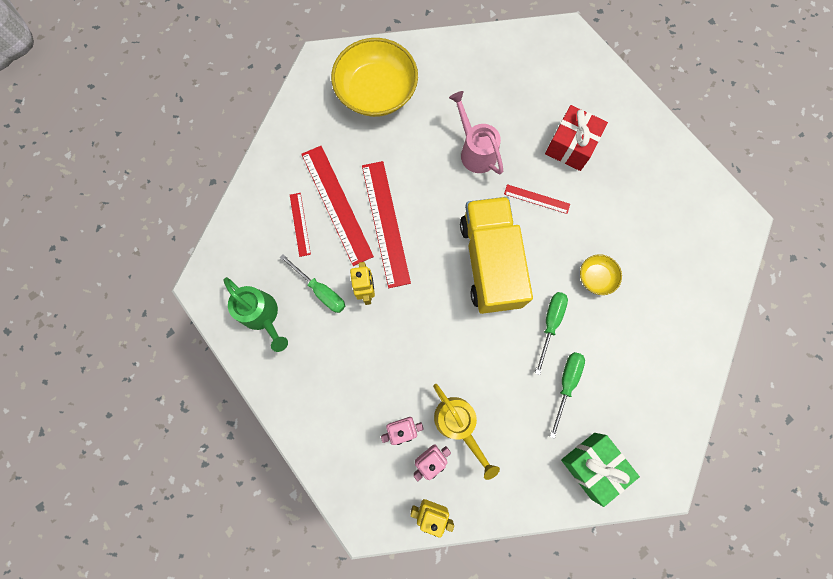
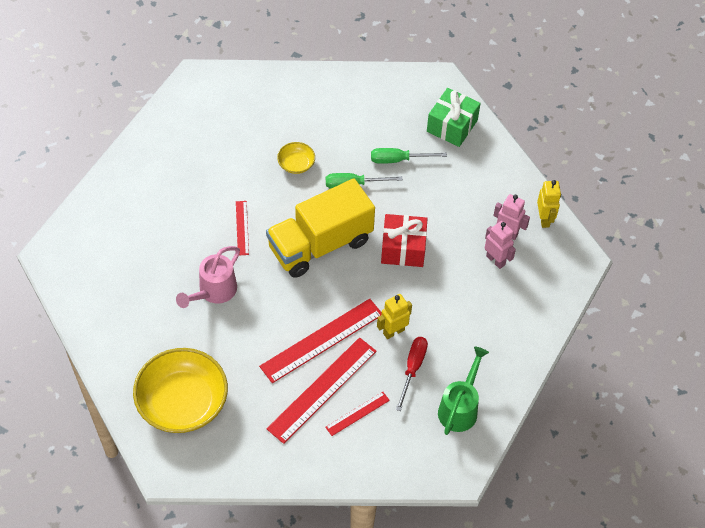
camera: 115 degrees left, 20 degrees down
green screwdriver [279,254,345,313] -> red screwdriver [396,337,428,411]
yellow watering can [433,384,500,480] -> none
red gift [545,105,608,171] -> red gift moved to [381,214,428,267]

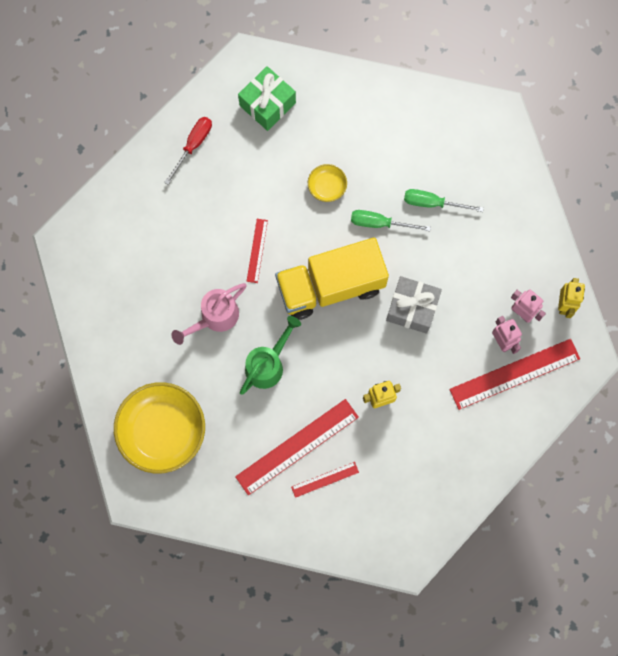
camera: 15 degrees right, 20 degrees up
red ruler [259,299,382,383] -> red ruler moved to [450,339,580,410]
red gift [381,214,428,267] -> grey gift [386,276,442,334]
red screwdriver [396,337,428,411] -> red screwdriver moved to [164,117,212,185]
green gift [427,88,481,147] -> green gift moved to [238,66,296,131]
green watering can [438,347,489,435] -> green watering can moved to [240,316,301,395]

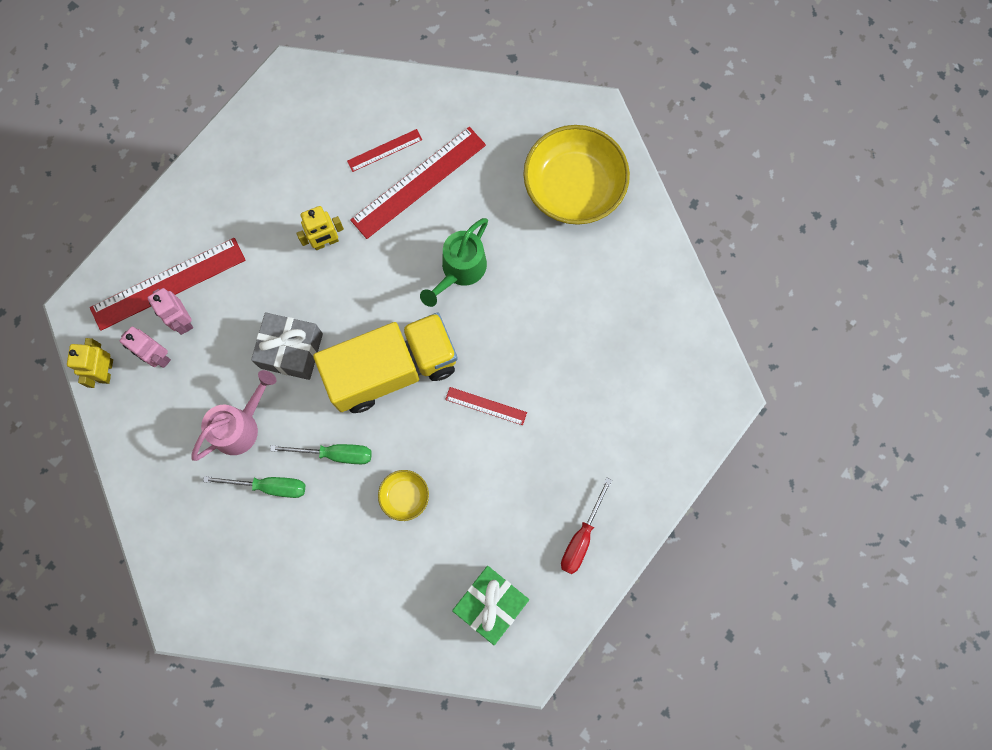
camera: 175 degrees right, 0 degrees up
pink watering can [171,283,247,345] -> pink watering can moved to [191,370,276,461]
red ruler [247,219,268,283] -> red ruler turned 75 degrees counterclockwise [445,387,527,425]

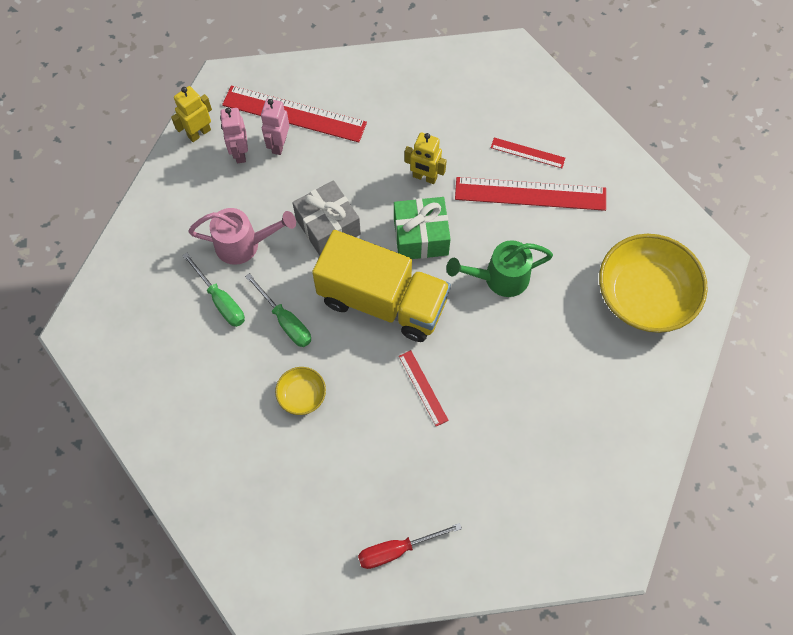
camera: 45 degrees right, 10 degrees down
green gift [452,566,529,645] -> green gift moved to [394,197,451,259]

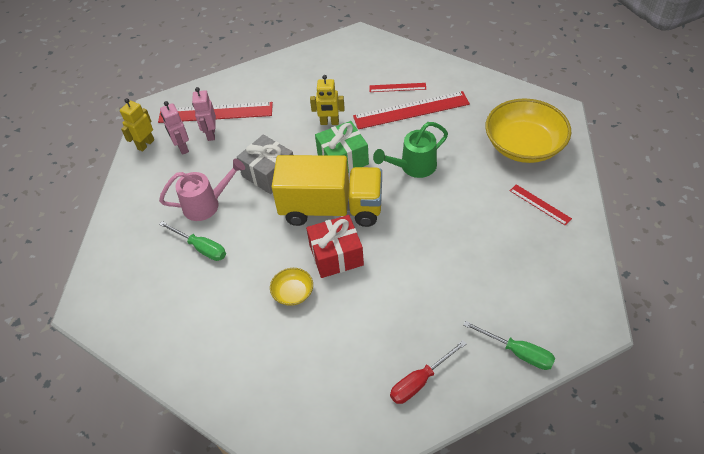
camera: 15 degrees left, 15 degrees down
green screwdriver [245,273,311,347] -> green screwdriver moved to [464,321,555,370]
red ruler [399,350,449,427] -> red ruler moved to [510,184,572,226]
none -> red gift [306,215,364,278]

